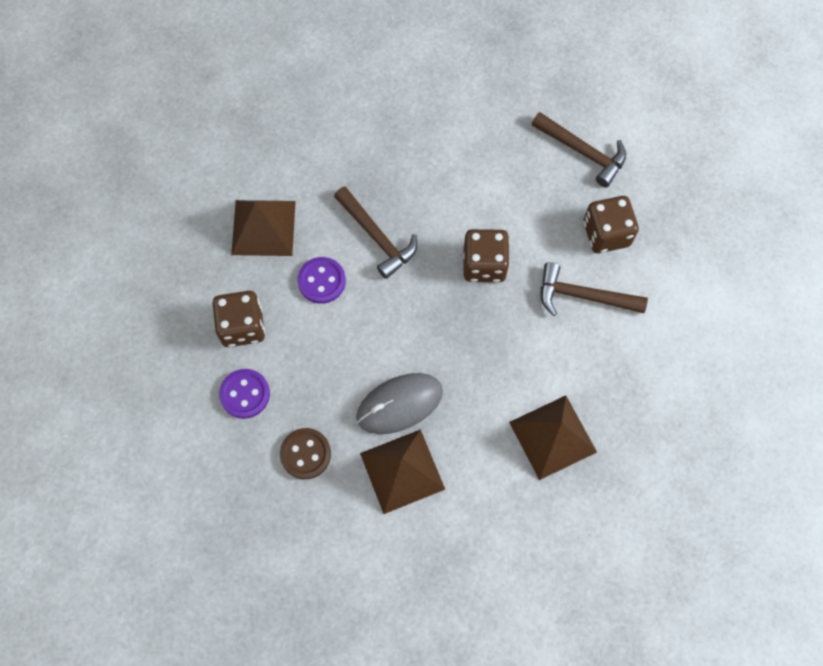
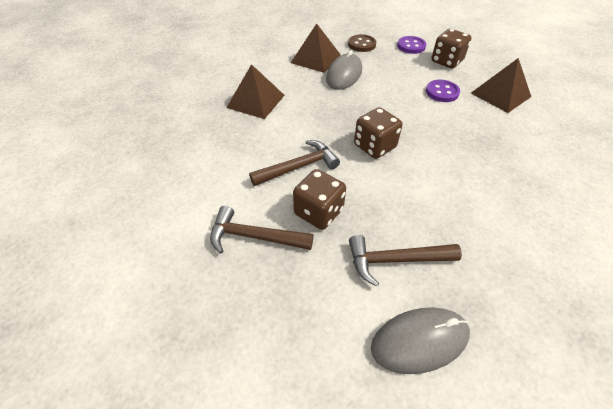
camera: 140 degrees right, 20 degrees down
brown hammer [334,187,417,279] -> brown hammer moved to [210,206,314,254]
none -> grey mouse [371,307,470,374]

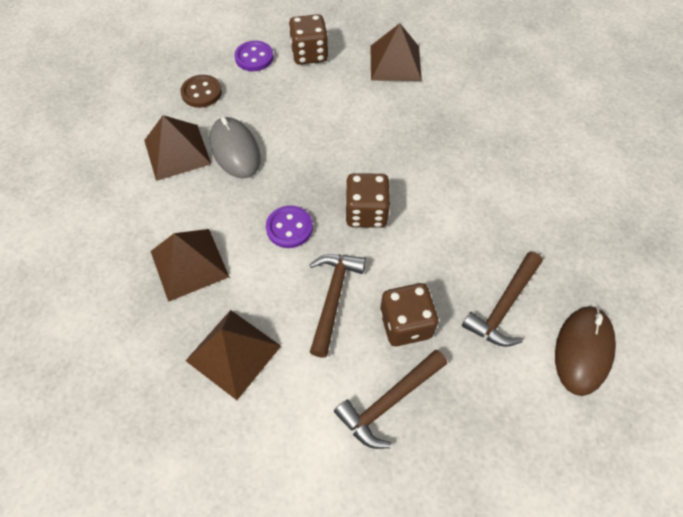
camera: 50 degrees left, 10 degrees up
grey mouse [371,307,470,374] -> brown mouse [555,306,616,396]
purple button [426,80,460,102] -> purple button moved to [266,205,313,248]
none -> brown pyramid [185,310,281,400]

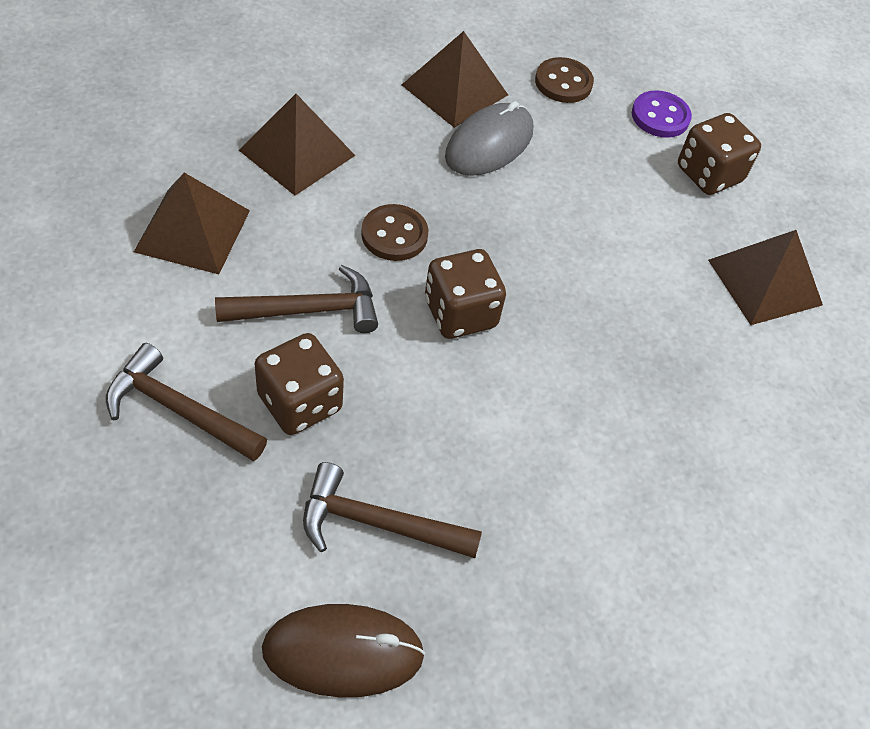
camera: 60 degrees right, 5 degrees down
purple button [266,205,313,248] -> brown button [361,204,429,261]

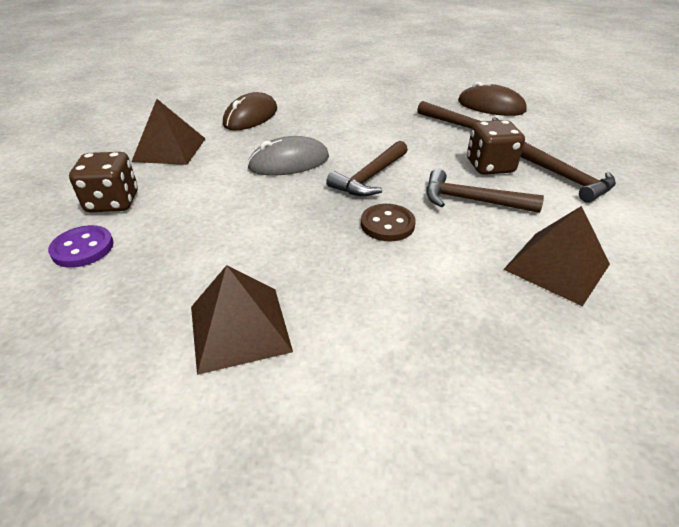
camera: 145 degrees left, 15 degrees down
brown pyramid [239,94,355,196] -> none
brown dice [425,249,506,339] -> brown hammer [326,141,408,196]
grey mouse [445,101,533,176] -> grey mouse moved to [247,136,329,176]
brown button [535,57,594,103] -> none
none -> brown mouse [223,92,277,130]

